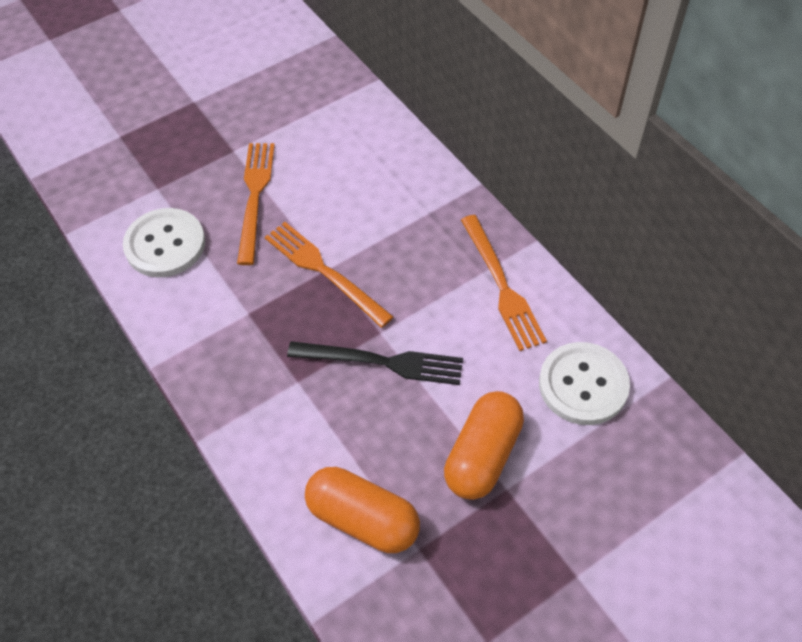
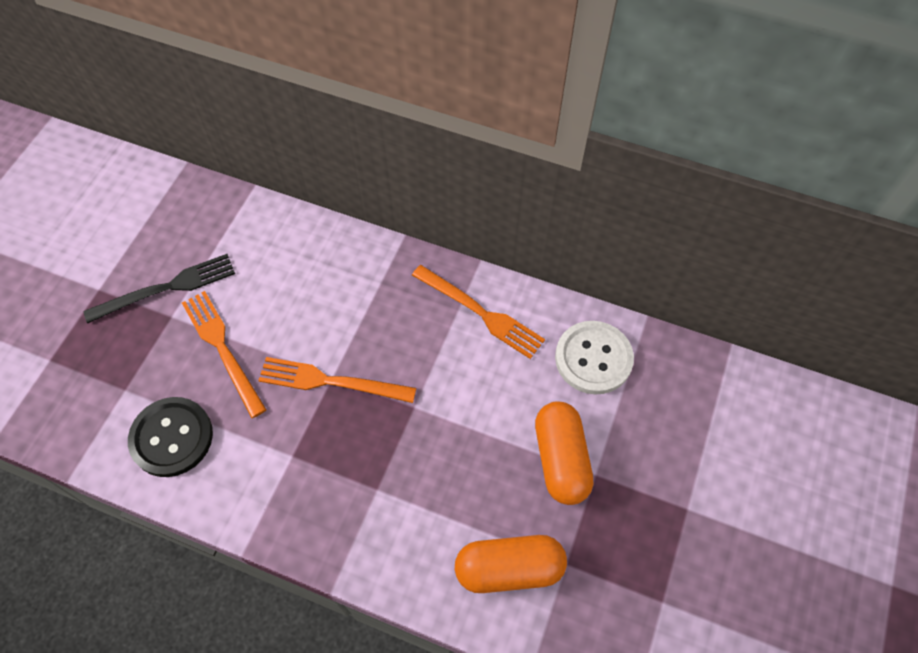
camera: 35 degrees left, 5 degrees up
white button [123,208,205,278] -> black button [128,397,213,477]
black fork [287,341,463,385] -> black fork moved to [83,254,235,323]

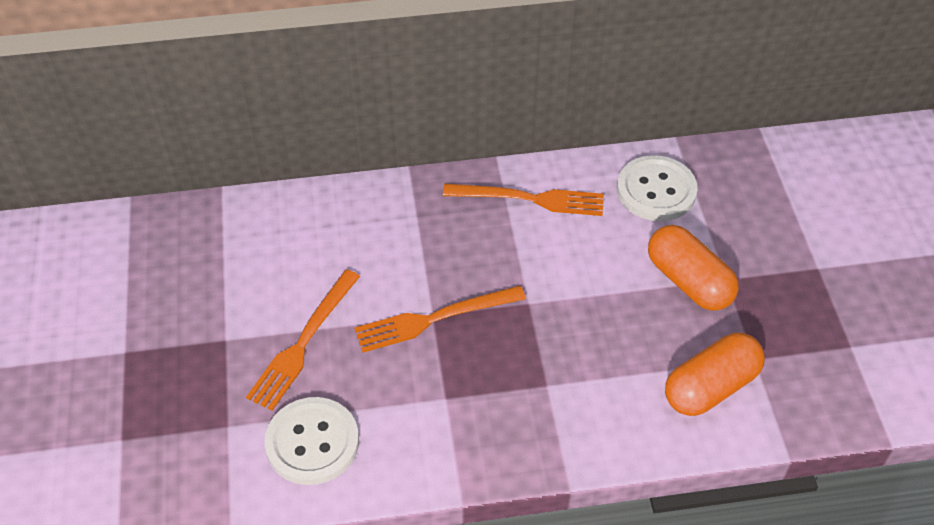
camera: 30 degrees left, 10 degrees down
black fork [83,254,235,323] -> none
black button [128,397,213,477] -> white button [264,397,359,485]
orange fork [182,291,267,418] -> orange fork turned 90 degrees counterclockwise [246,269,360,411]

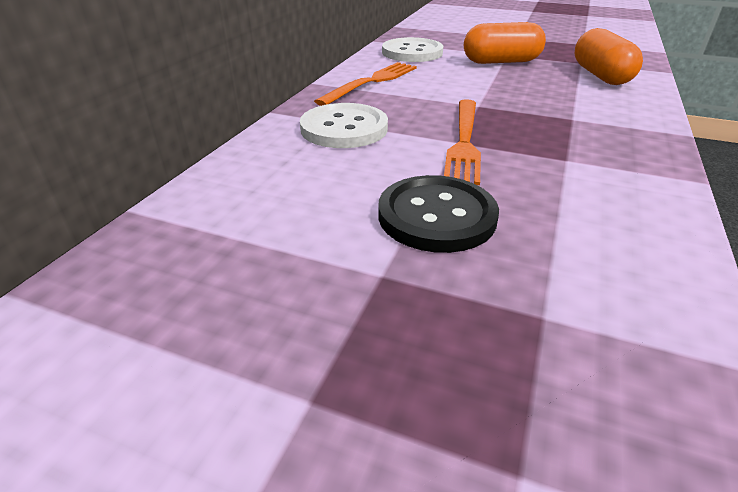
camera: 60 degrees left, 15 degrees down
orange fork [246,269,360,411] -> black button [378,175,499,253]
white button [264,397,359,485] -> white button moved to [300,103,388,148]

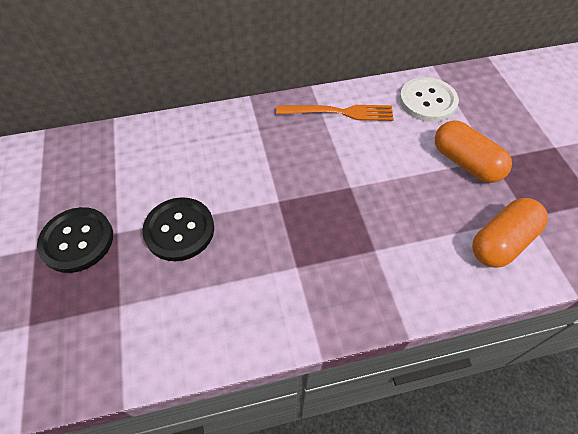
camera: 55 degrees right, 20 degrees up
white button [300,103,388,148] -> none
orange fork [444,99,481,185] -> none
none -> black button [37,207,113,273]

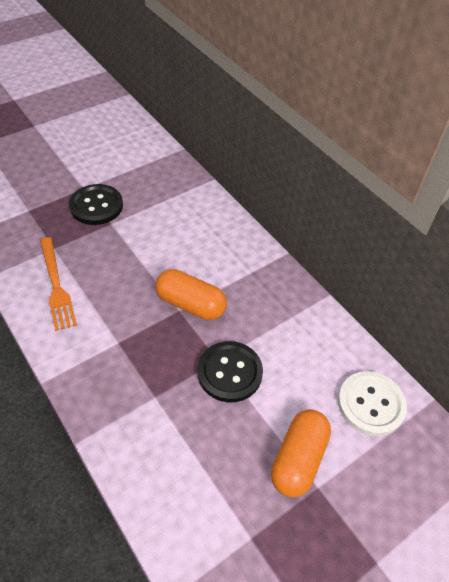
camera: 65 degrees right, 5 degrees down
black button [142,197,214,261] -> black button moved to [198,341,263,402]
orange fork [276,105,394,121] -> orange fork moved to [40,237,77,331]
orange capsule [472,198,548,268] -> orange capsule moved to [155,269,227,320]

